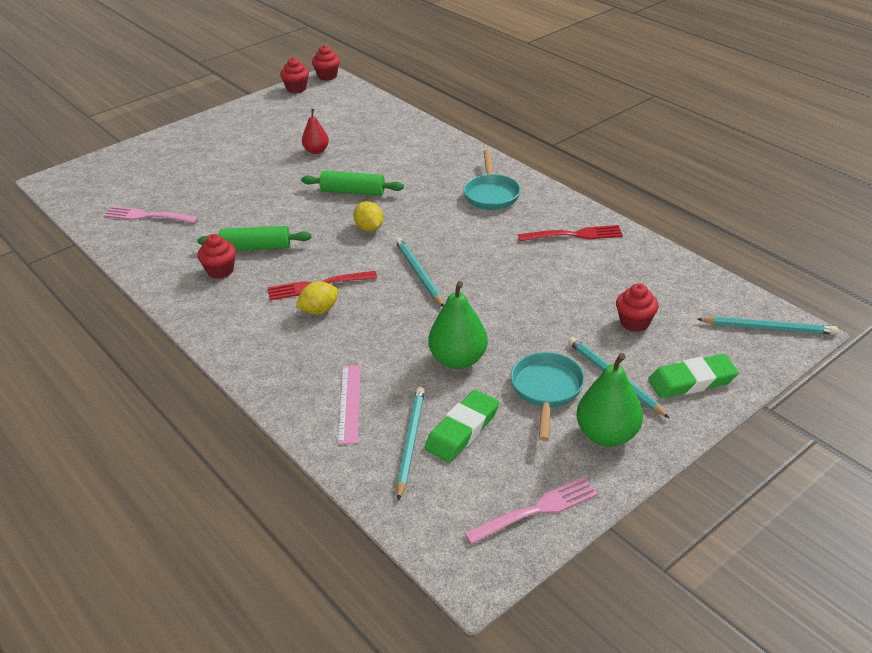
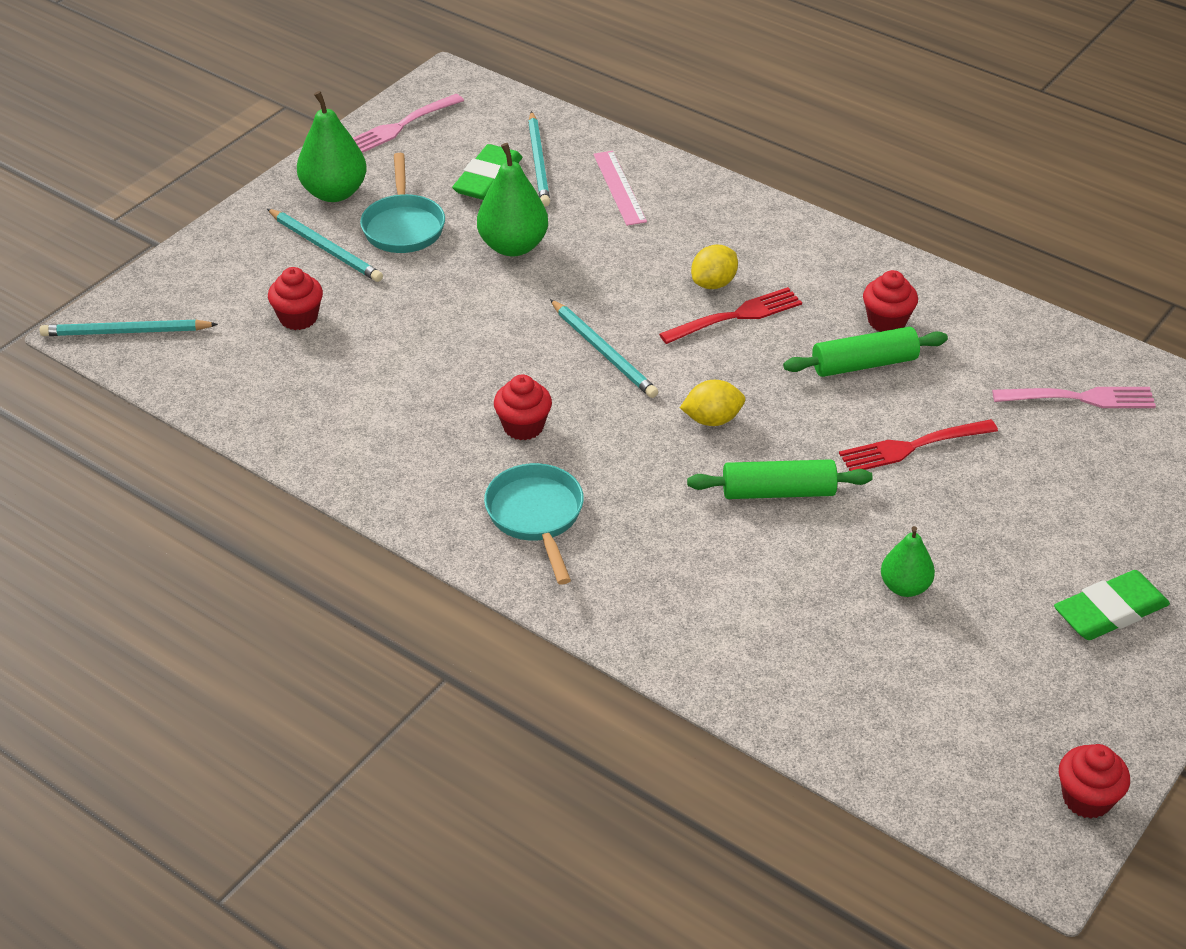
camera: 165 degrees right, 5 degrees up
red pear [302,109,329,154] -> green pear [881,526,935,597]
red cupcake [312,45,340,81] -> red cupcake moved to [494,374,552,440]
yellow lemon [353,201,383,232] -> yellow lemon turned 60 degrees counterclockwise [680,380,745,426]
red fork [518,225,623,241] -> red fork moved to [839,419,998,471]
green eraser [648,354,739,398] -> green eraser moved to [1054,570,1170,640]

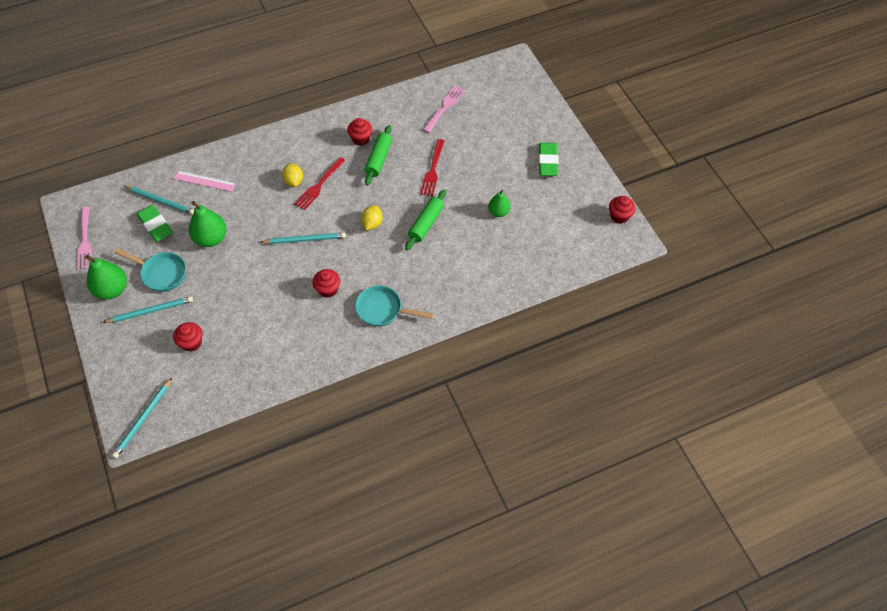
camera: 60 degrees left, 15 degrees up
red fork [659,287,802,344] -> red fork turned 150 degrees counterclockwise [294,157,346,210]

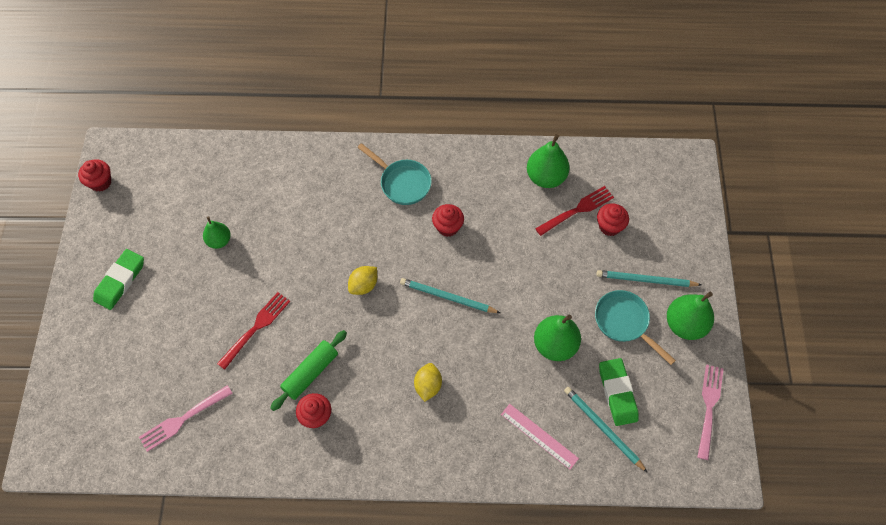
camera: 155 degrees left, 5 degrees up
turquoise pencil [112,378,172,458] -> none
red fork [294,157,346,210] -> red fork moved to [535,186,614,236]
green rolling pin [405,189,446,250] -> none
none -> green pear [527,134,570,188]

